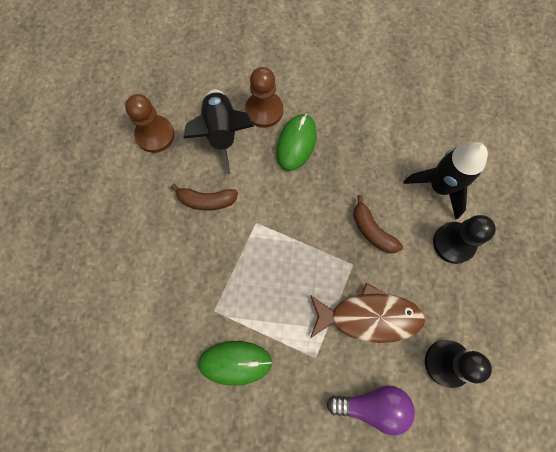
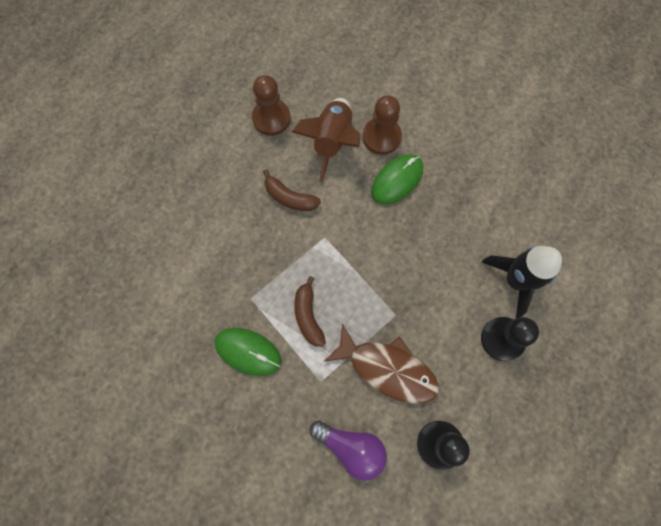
camera: 25 degrees right, 0 degrees up
black rocket [183,89,254,174] -> brown rocket [292,98,361,182]
brown banana [353,195,403,253] -> brown banana moved to [294,276,326,347]

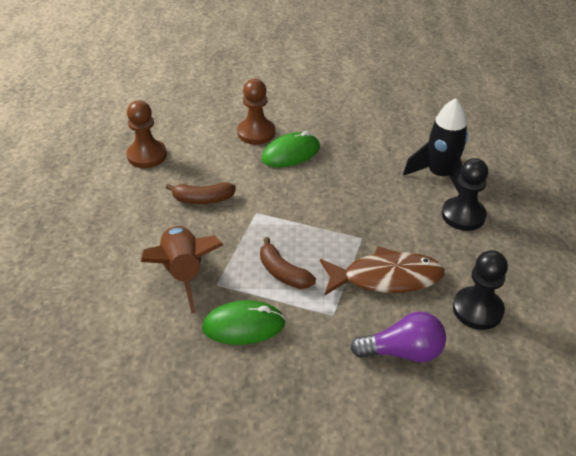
camera: 30 degrees left, 30 degrees down
brown rocket [292,98,361,182] -> brown rocket moved to [141,226,223,314]
green mouse [371,154,423,205] -> green mouse turned 45 degrees clockwise [261,131,320,168]

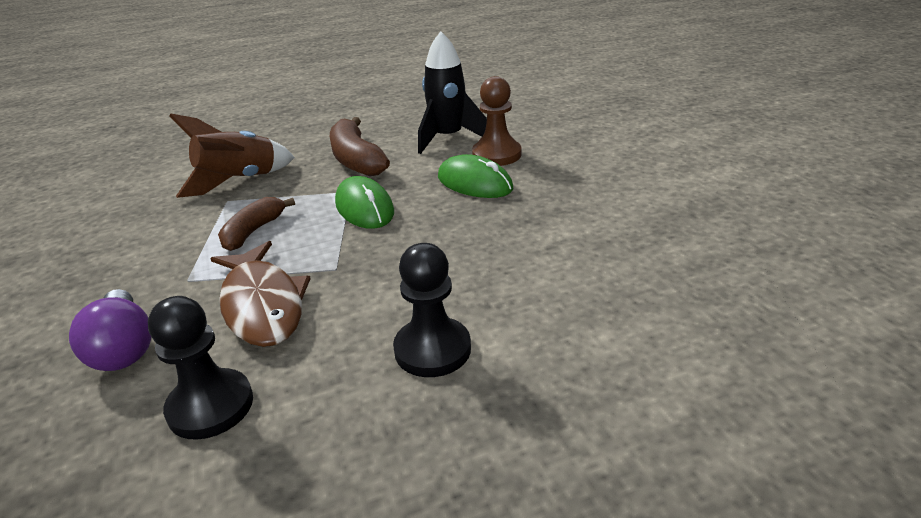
camera: 70 degrees right, 10 degrees down
brown pawn [126,100,167,168] -> none
brown banana [166,182,236,204] -> brown banana [330,117,390,176], size x1.51
green mouse [202,300,285,345] -> green mouse moved to [335,176,394,229]
black rocket [403,98,468,193] -> black rocket moved to [418,31,487,154]

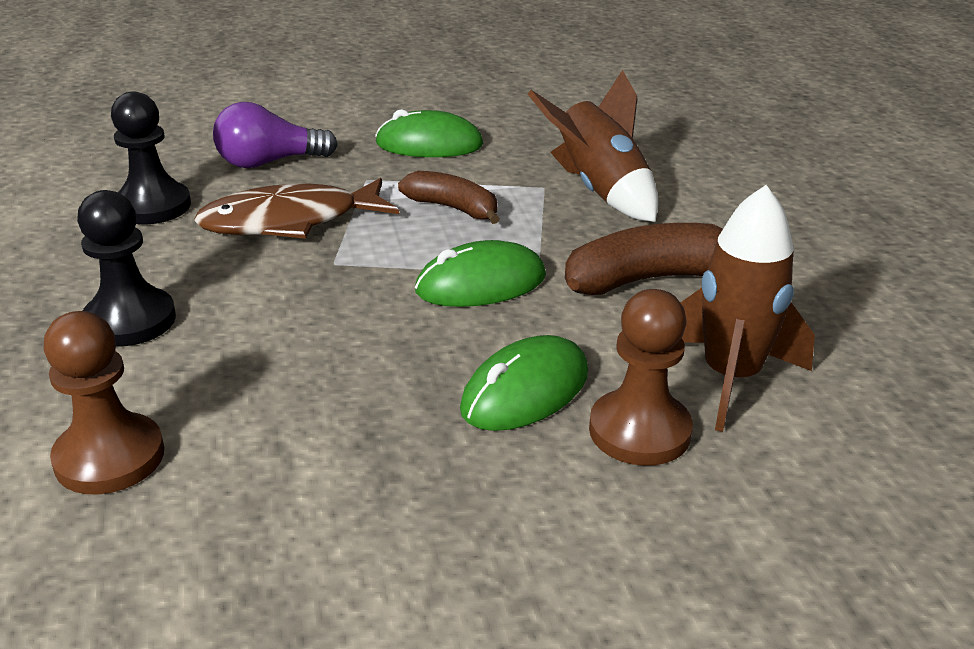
camera: 95 degrees right, 0 degrees up
black rocket [418,31,487,154] -> brown rocket [680,185,815,432]
none -> brown pawn [43,311,164,495]
none -> green mouse [375,109,483,157]

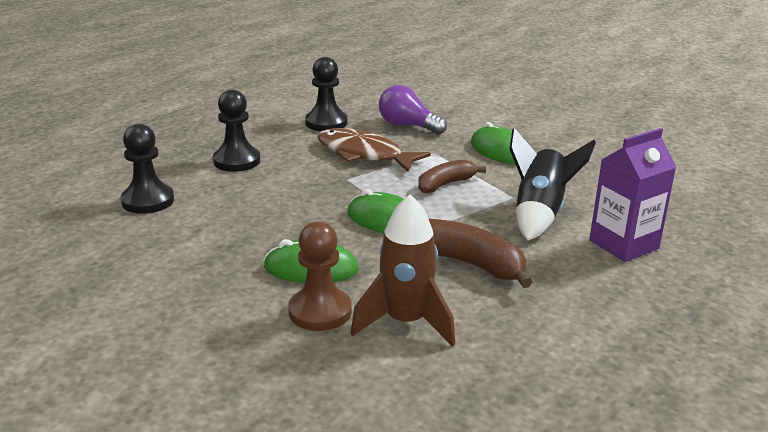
camera: 50 degrees right, 5 degrees down
brown pawn [43,311,164,495] -> black pawn [121,124,174,214]
brown banana [398,171,500,224] -> brown banana turned 120 degrees counterclockwise [418,159,486,193]
brown rocket [528,70,658,222] -> black rocket [510,128,596,240]
none -> purple carton [589,128,676,262]

